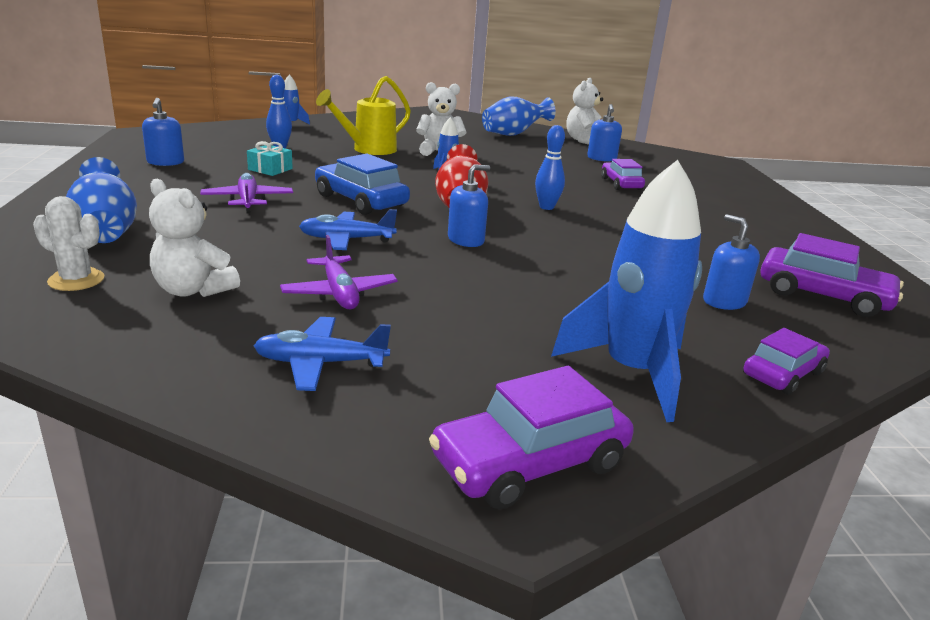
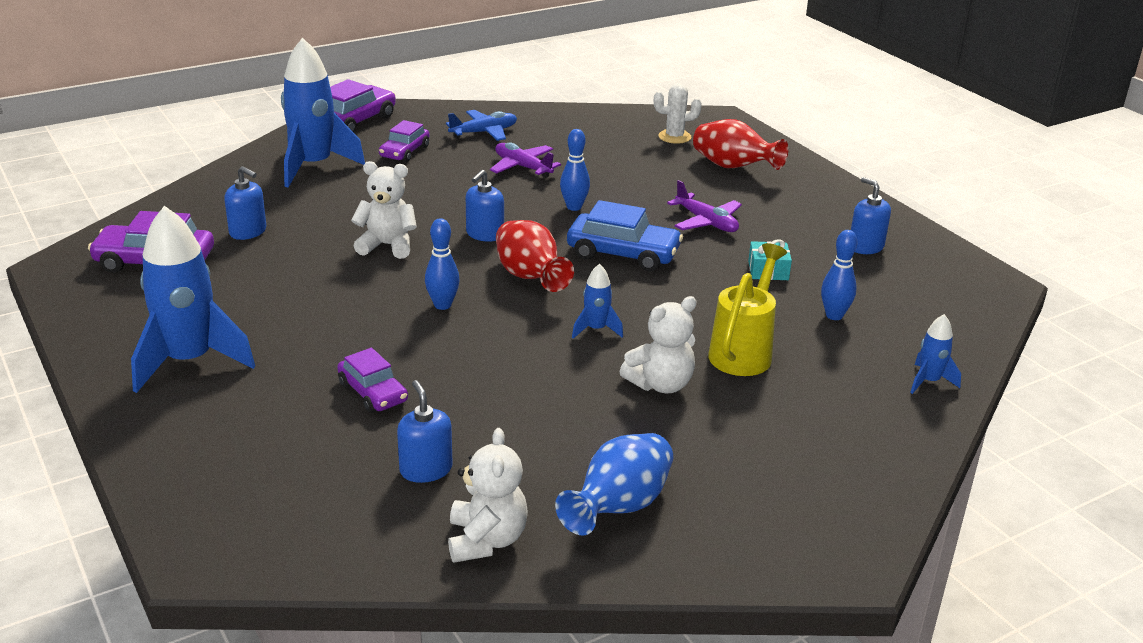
camera: 155 degrees right, 5 degrees up
blue vase [66,157,137,243] -> red vase [693,119,789,170]
white teddy bear [149,179,240,297] -> white teddy bear moved to [351,161,417,259]
blue plane [299,209,397,250] -> blue bowling pin [560,129,590,211]
purple car [743,328,830,395] -> purple car moved to [379,120,430,162]
none -> blue rocket [131,206,255,393]

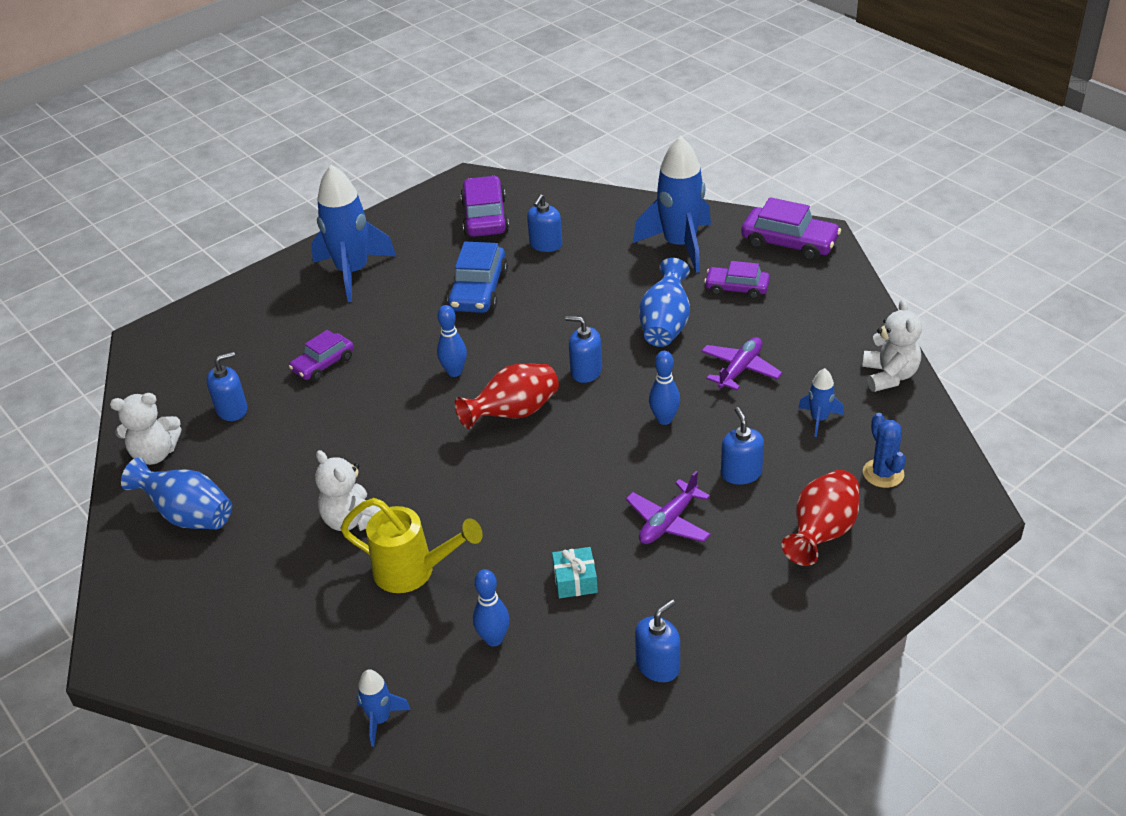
camera: 85 degrees right, 10 degrees up
white teddy bear [351,161,417,259] -> white teddy bear moved to [862,299,922,392]
blue plane [446,110,517,141] -> none
blue car [567,200,683,271] -> blue car moved to [447,242,508,313]
blue rocket [572,264,623,339] -> blue rocket moved to [798,368,844,437]
white cactus [654,83,702,144] -> blue cactus [863,413,906,488]
none -> blue vase [639,258,690,347]
none -> blue soap dispenser [721,407,764,485]

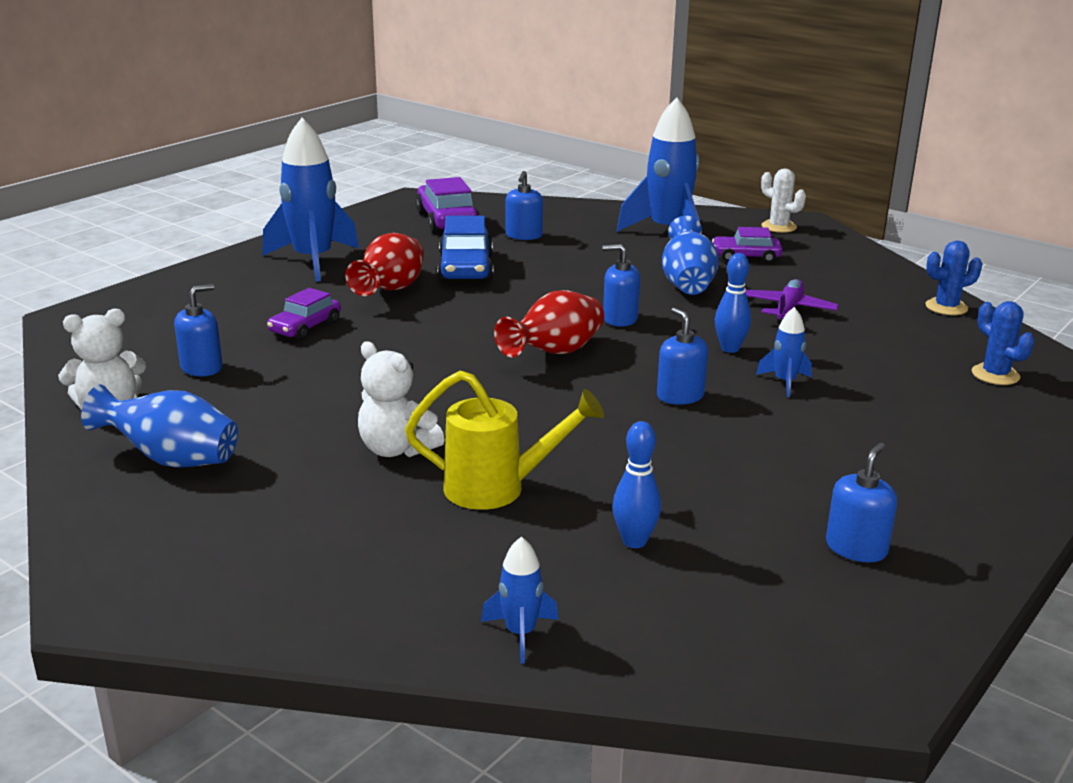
camera: 15 degrees left, 15 degrees down
blue bowling pin [437,305,467,377] -> none
turquoise gift [552,547,598,598] -> none
purple plane [626,471,711,544] -> none
blue soap dispenser [721,407,764,485] -> blue soap dispenser moved to [657,308,708,405]
purple car [741,197,841,261] -> white cactus [761,169,806,233]
red vase [782,470,860,566] -> red vase moved to [346,233,424,296]
blue rocket [798,368,844,437] -> blue rocket moved to [756,307,812,397]
white teddy bear [862,299,922,392] -> blue cactus [925,241,982,315]

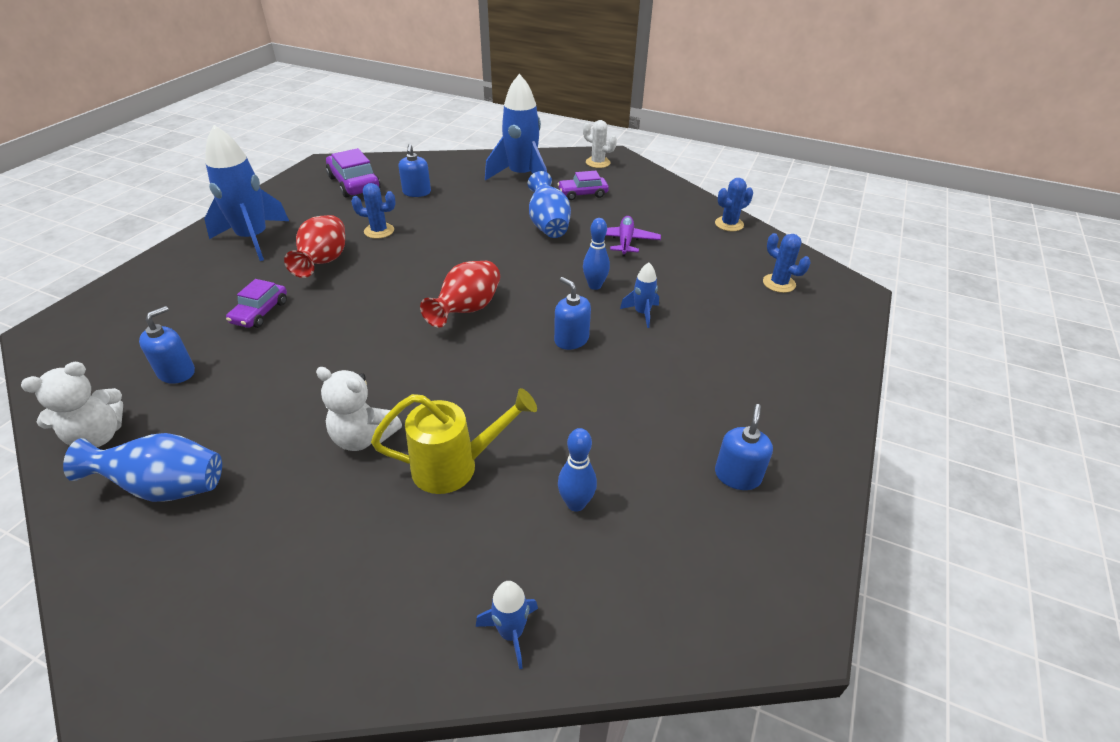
camera: 15 degrees left, 15 degrees up
blue car [437,216,494,281] -> blue cactus [351,183,396,239]
blue soap dispenser [602,244,640,327] -> none

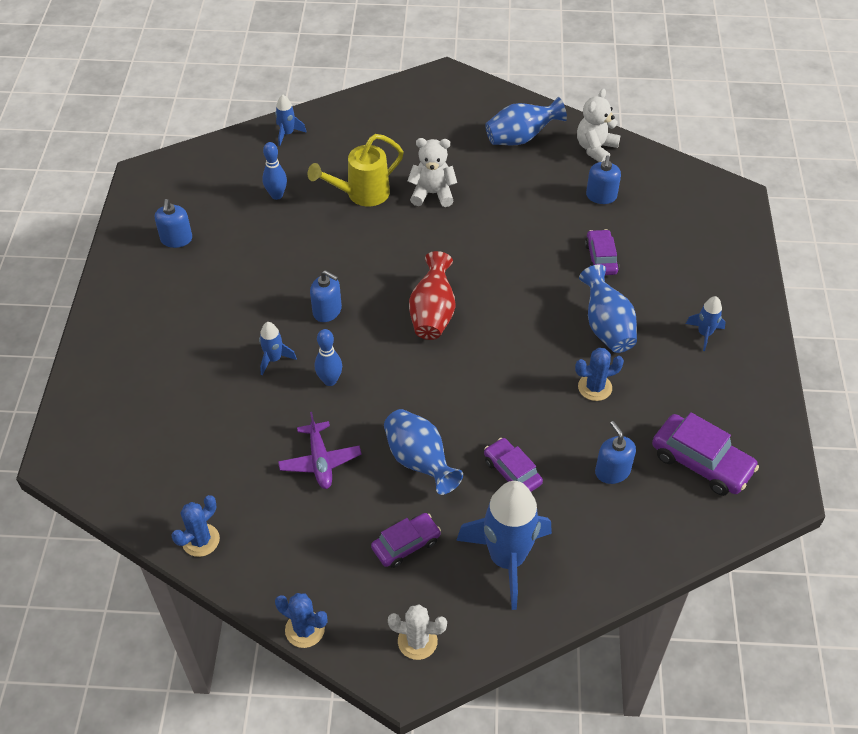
camera: 160 degrees right, 10 degrees up
blue rocket [204,125,289,261] -> blue rocket [686,296,726,351], size x0.46
red vase [284,215,345,278] -> blue vase [579,264,637,353]
blue cactus [763,233,810,293] -> blue cactus moved to [275,593,327,648]
none -> purple car [484,438,543,492]

